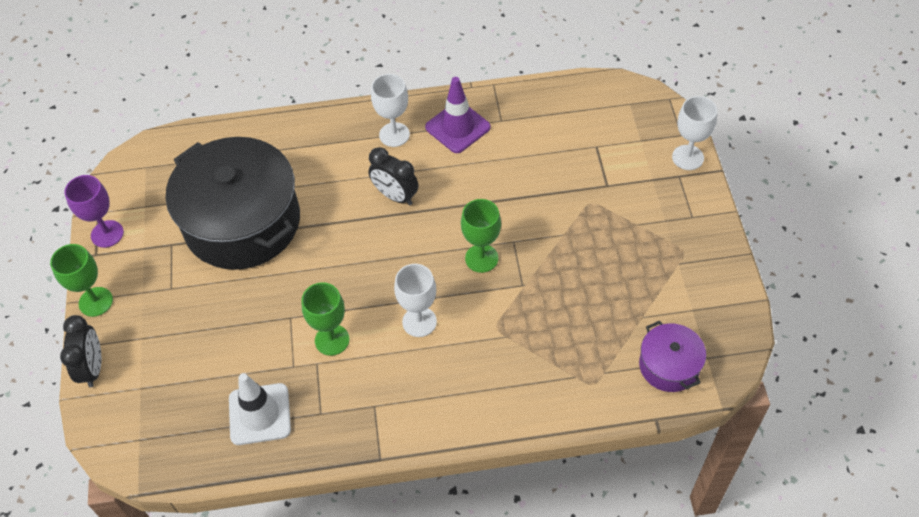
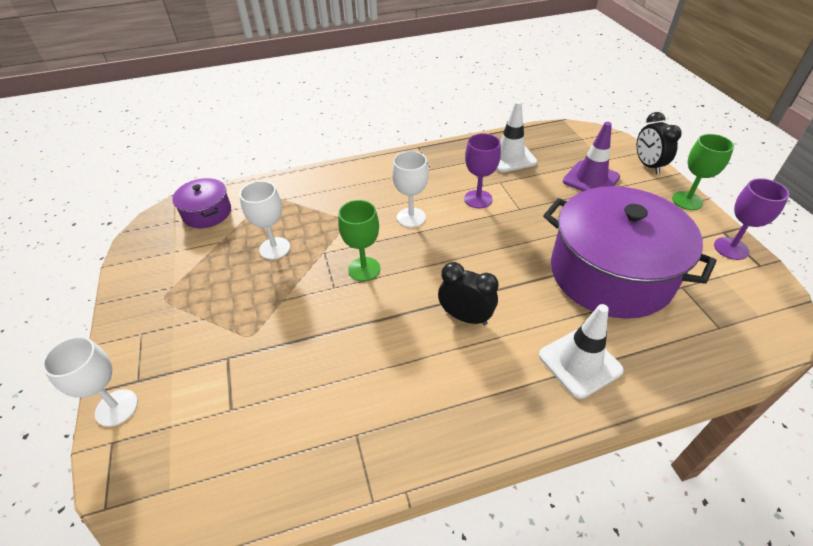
camera: 170 degrees right, 10 degrees down
black pot [166,137,300,270] -> purple pot [543,186,717,319]
green goblet [301,282,350,356] -> purple goblet [464,133,501,208]
white goblet [371,74,410,147] -> white goblet moved to [240,181,290,260]
purple traffic cone [425,77,491,153] -> purple traffic cone moved to [563,122,620,191]
none -> white traffic cone [539,304,624,399]

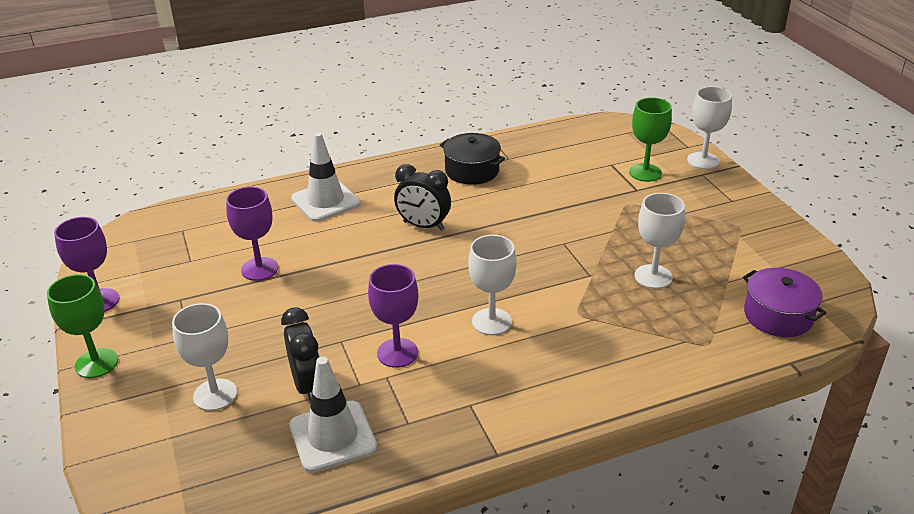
camera: 175 degrees right, 10 degrees down
green goblet [338,200,380,281] -> green goblet moved to [629,97,672,182]
purple pot [543,186,717,319] -> purple goblet [226,187,278,281]
purple traffic cone [563,122,620,191] -> white goblet [172,303,237,411]
black clock [637,112,682,174] -> black clock moved to [281,307,320,403]
none -> black pot [440,133,505,185]

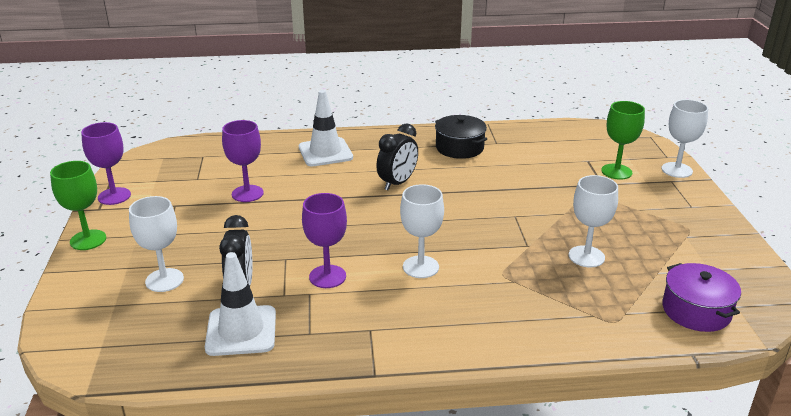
camera: 15 degrees right, 5 degrees down
black clock [394,164,451,231] -> black clock turned 90 degrees counterclockwise [376,124,418,190]

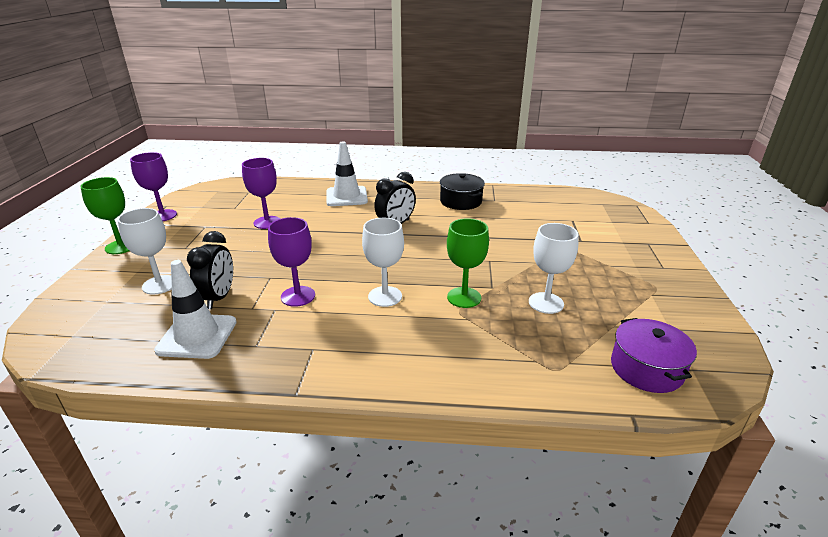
camera: 10 degrees right, 0 degrees up
green goblet [601,101,645,180] -> green goblet moved to [447,218,489,308]
white goblet [661,100,708,178] -> none

